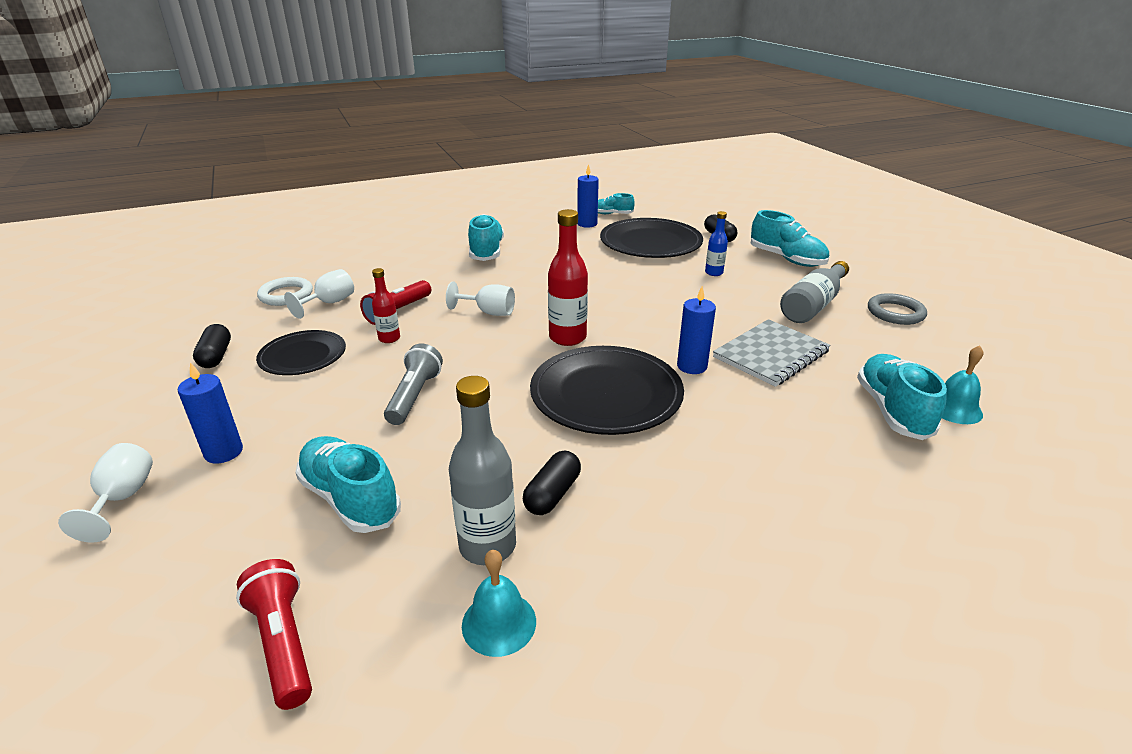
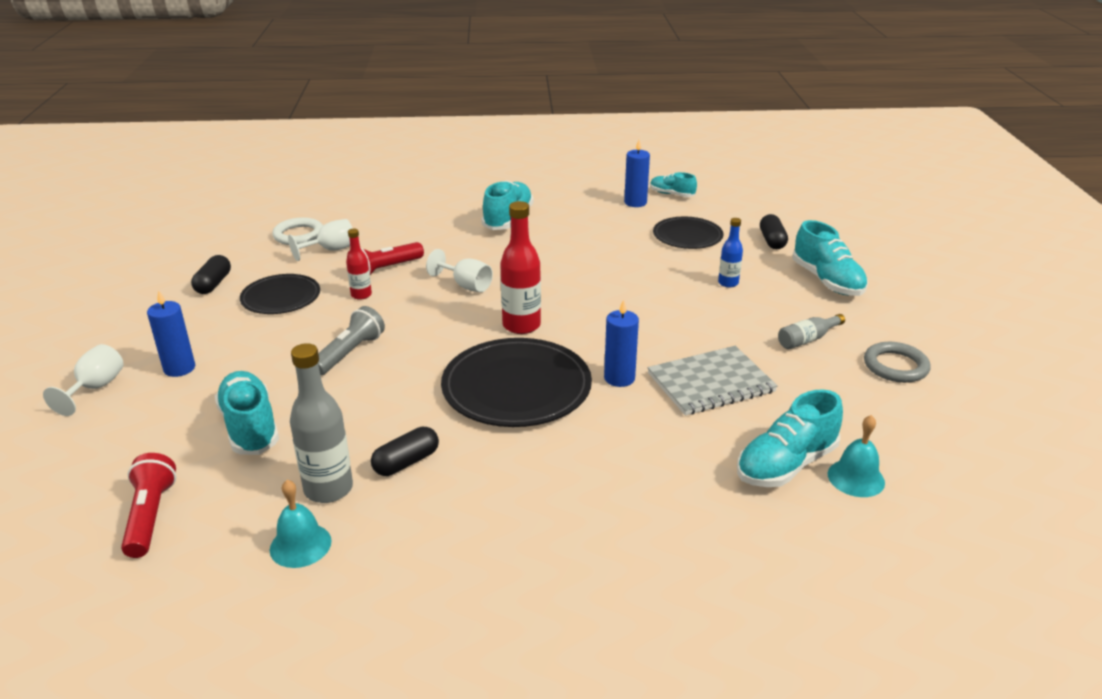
camera: 20 degrees right, 0 degrees up
black plate [600,218,703,258] -> black plate [653,217,723,249], size x0.61
grey bottle [780,261,849,323] -> grey bottle [778,314,845,349], size x0.57
turquoise shoe [857,354,947,440] -> turquoise shoe turned 150 degrees counterclockwise [737,389,843,487]

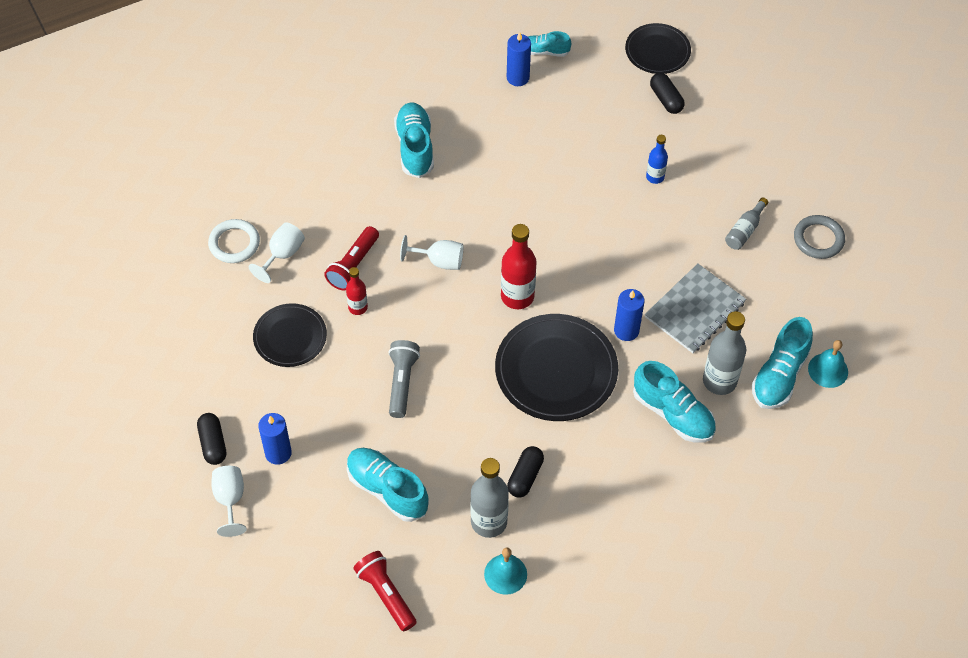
camera: 25 degrees left, 25 degrees up
black capsule [191,255,231,294] -> black capsule moved to [197,413,226,465]
black plate [653,217,723,249] -> black plate moved to [625,23,691,74]
turquoise shoe [793,220,868,296] -> turquoise shoe moved to [633,361,716,443]
none -> grey bottle [703,311,746,395]

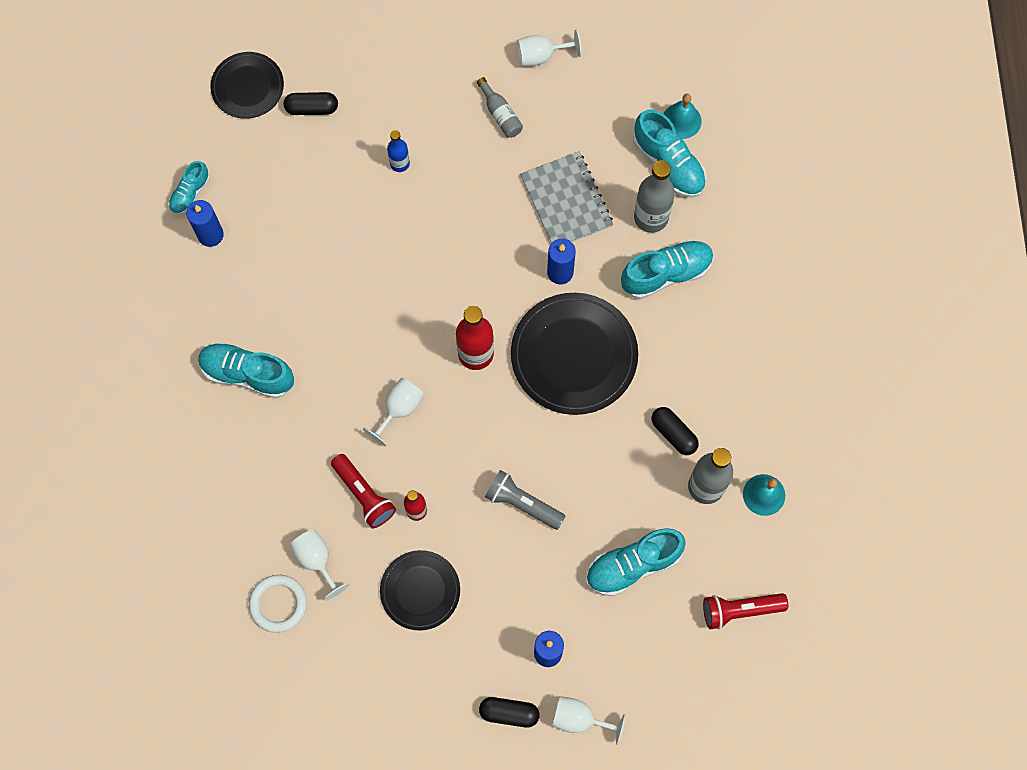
camera: 65 degrees left, 15 degrees up
grey ring [794,215,845,259] -> white goblet [517,30,581,66]

